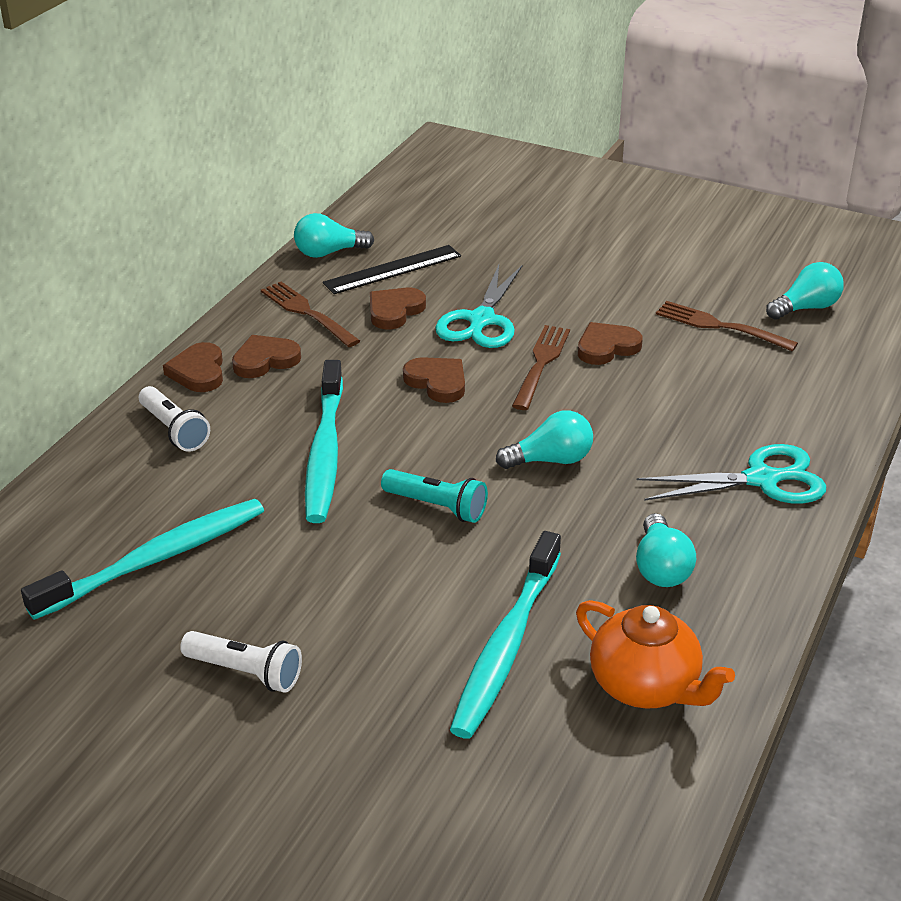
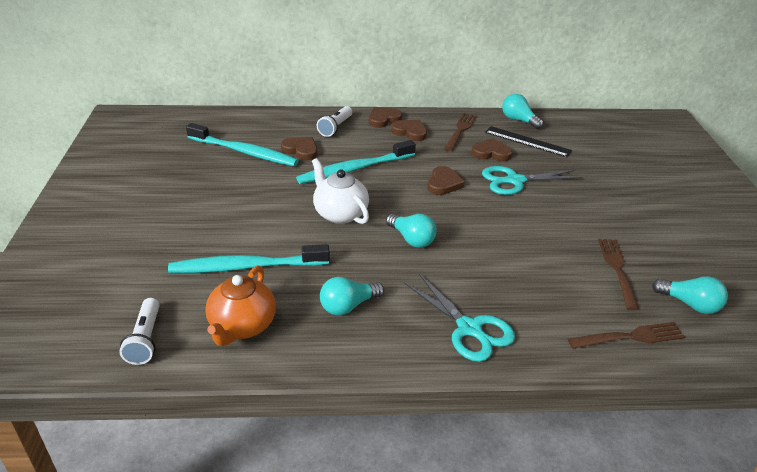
camera: 60 degrees right, 0 degrees up
white flashlight [180,631,302,693] -> white flashlight moved to [119,298,159,365]
turquoise flashlight [381,469,488,523] -> white teapot [312,158,369,224]
brown fork [512,325,570,410] -> brown fork moved to [568,322,685,349]
brown heart [578,322,643,365] -> brown heart moved to [281,137,317,160]

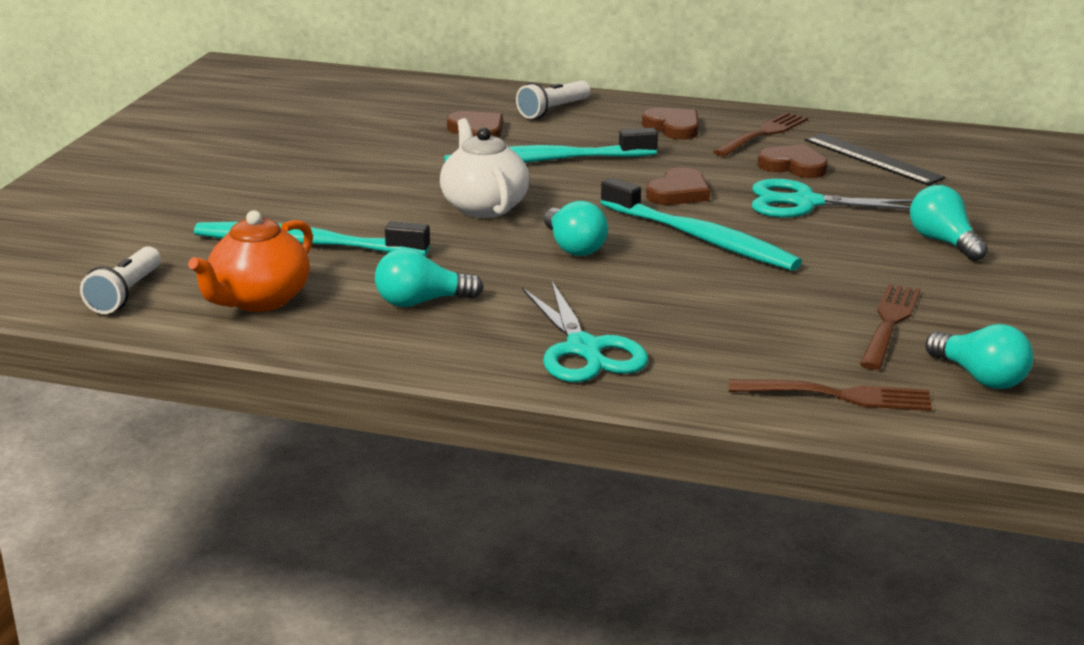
camera: 20 degrees right, 10 degrees down
turquoise toothbrush [186,123,299,166] -> turquoise toothbrush moved to [600,177,802,271]
brown heart [368,107,402,128] -> none
turquoise light bulb [502,94,543,129] -> turquoise light bulb moved to [910,185,988,261]

